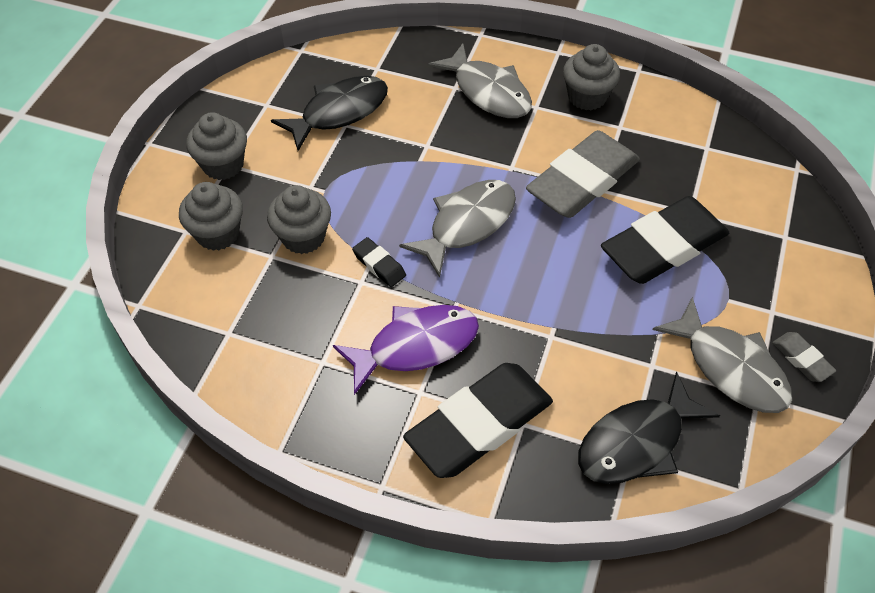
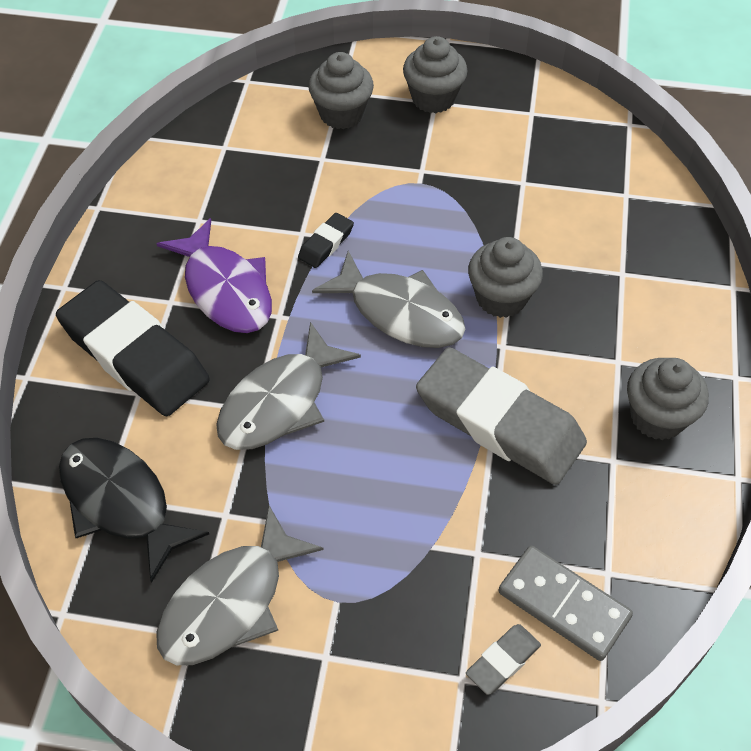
camera: 80 degrees right, 0 degrees up
grey cupcake [267,185,331,254] -> grey cupcake moved to [468,237,543,318]
black fish [271,76,388,151] -> none
grey fish [428,43,532,118] -> grey fish moved to [216,322,361,450]
black eraser [601,196,729,284] -> none
grey eraser [772,332,836,382] -> grey eraser moved to [466,624,541,695]
none -> grey domino [498,546,633,661]

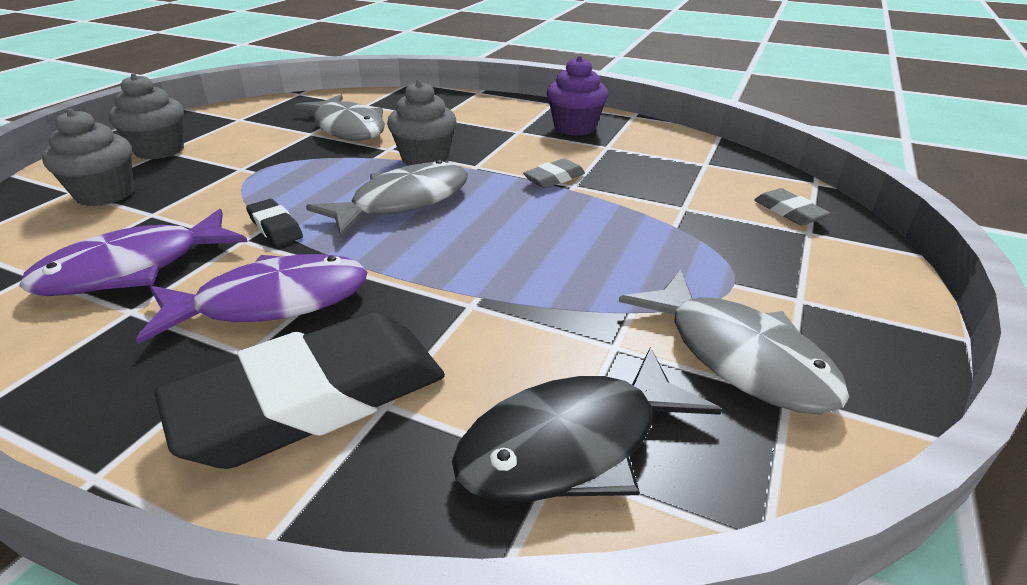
camera: 75 degrees left, 20 degrees down
grey fish [216,322,361,450] -> grey fish moved to [295,95,385,141]
grey eraser [416,347,587,485] -> grey eraser [523,158,585,188], size x0.43
grey domino [498,546,633,661] -> none
grey cupcake [627,358,709,440] -> purple cupcake [547,56,608,136]
none -> purple fish [19,209,248,296]

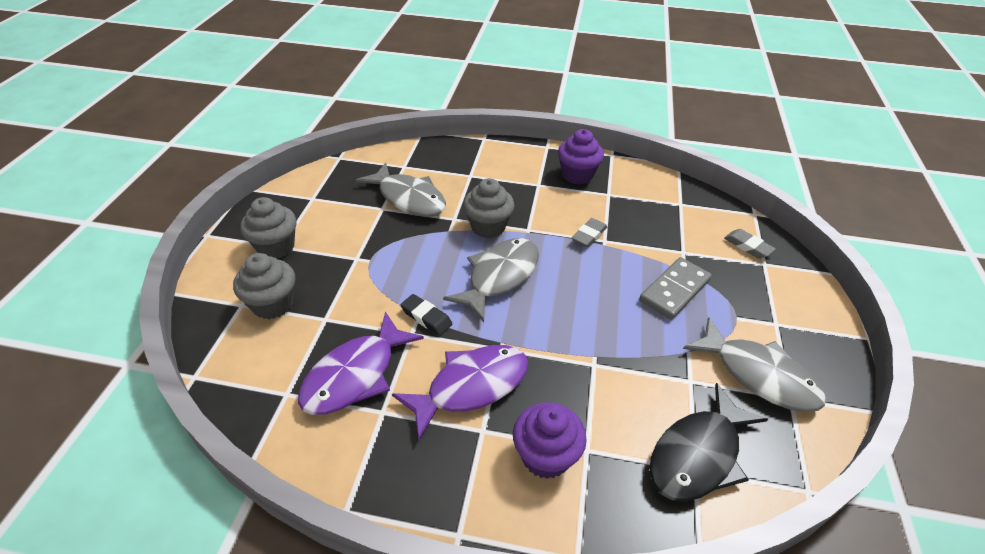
camera: 15 degrees left, 10 degrees up
black eraser [154,311,445,469] -> purple cupcake [513,402,587,479]
none -> grey domino [639,257,712,320]

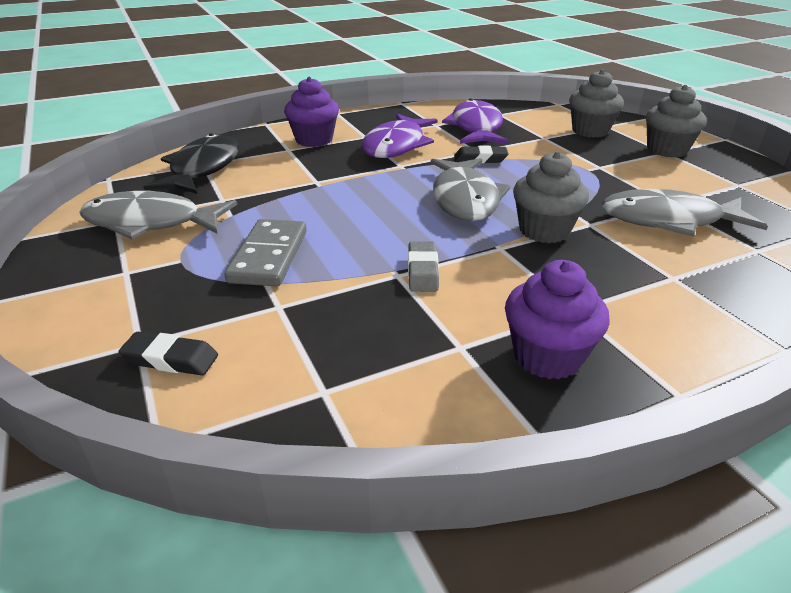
camera: 145 degrees right, 10 degrees down
grey eraser [724,229,776,259] -> black eraser [119,332,218,375]

